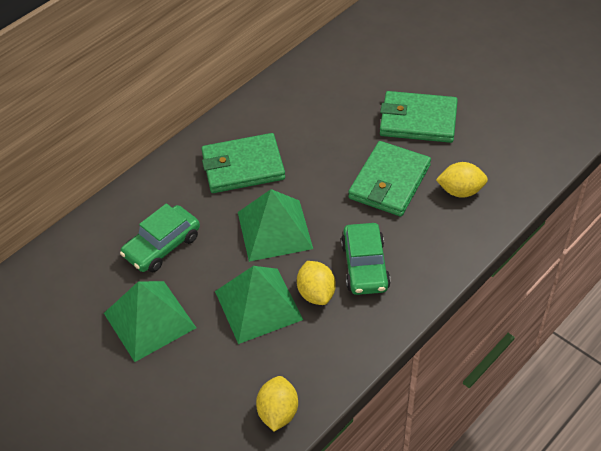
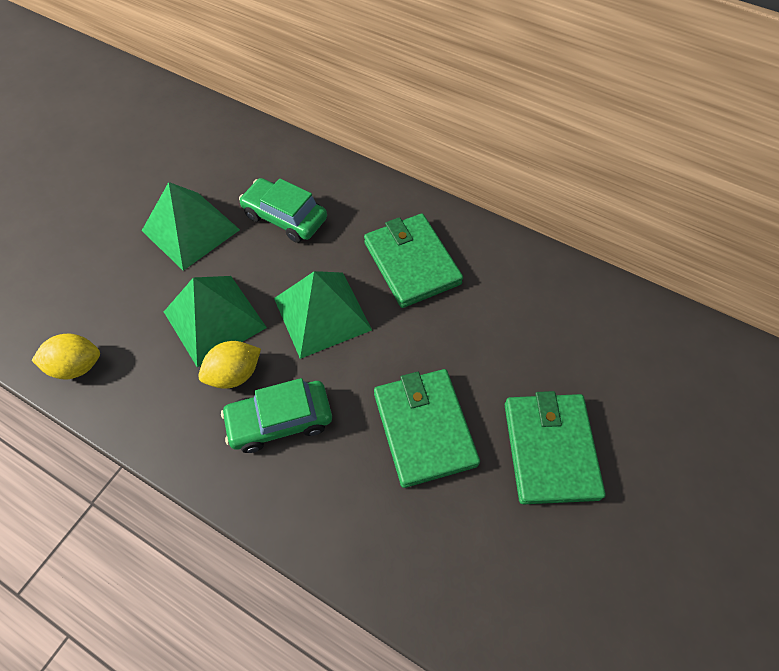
camera: 75 degrees right, 10 degrees up
green wallet [348,141,431,216] -> green wallet turned 60 degrees clockwise [374,369,480,488]
yellow lemon [436,162,488,198] -> none

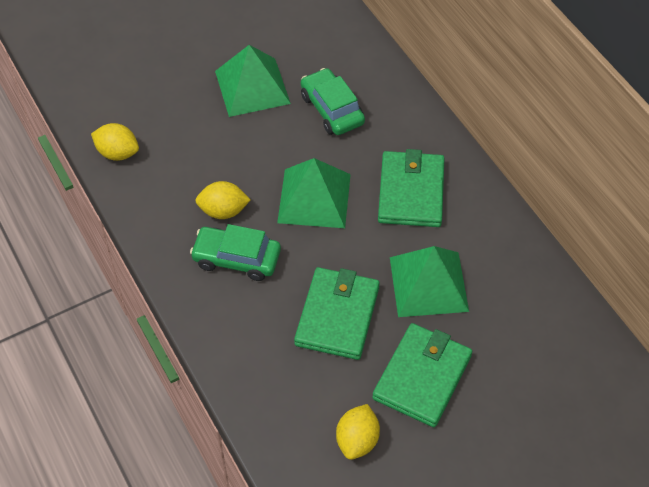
camera: 30 degrees right, 5 degrees down
green pyramid [164,276,267,367] -> green pyramid moved to [390,246,469,317]
none -> yellow lemon [336,404,380,460]

